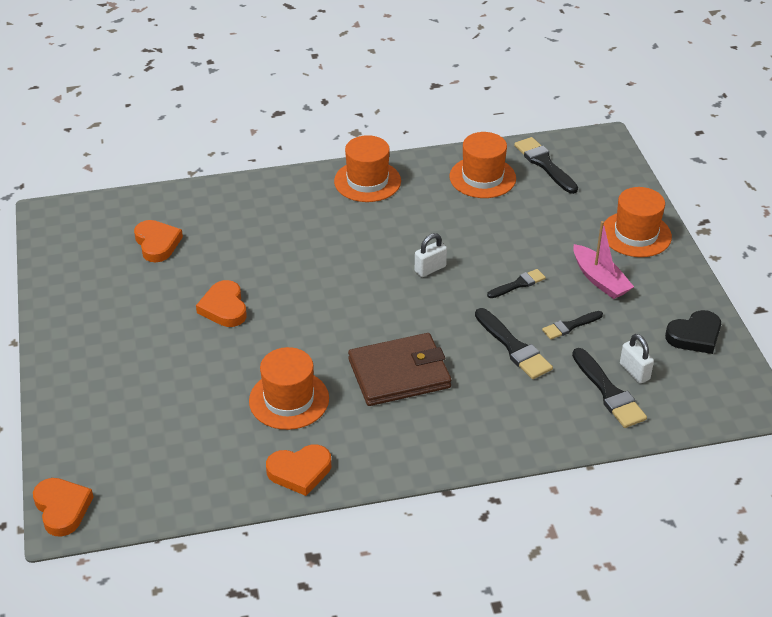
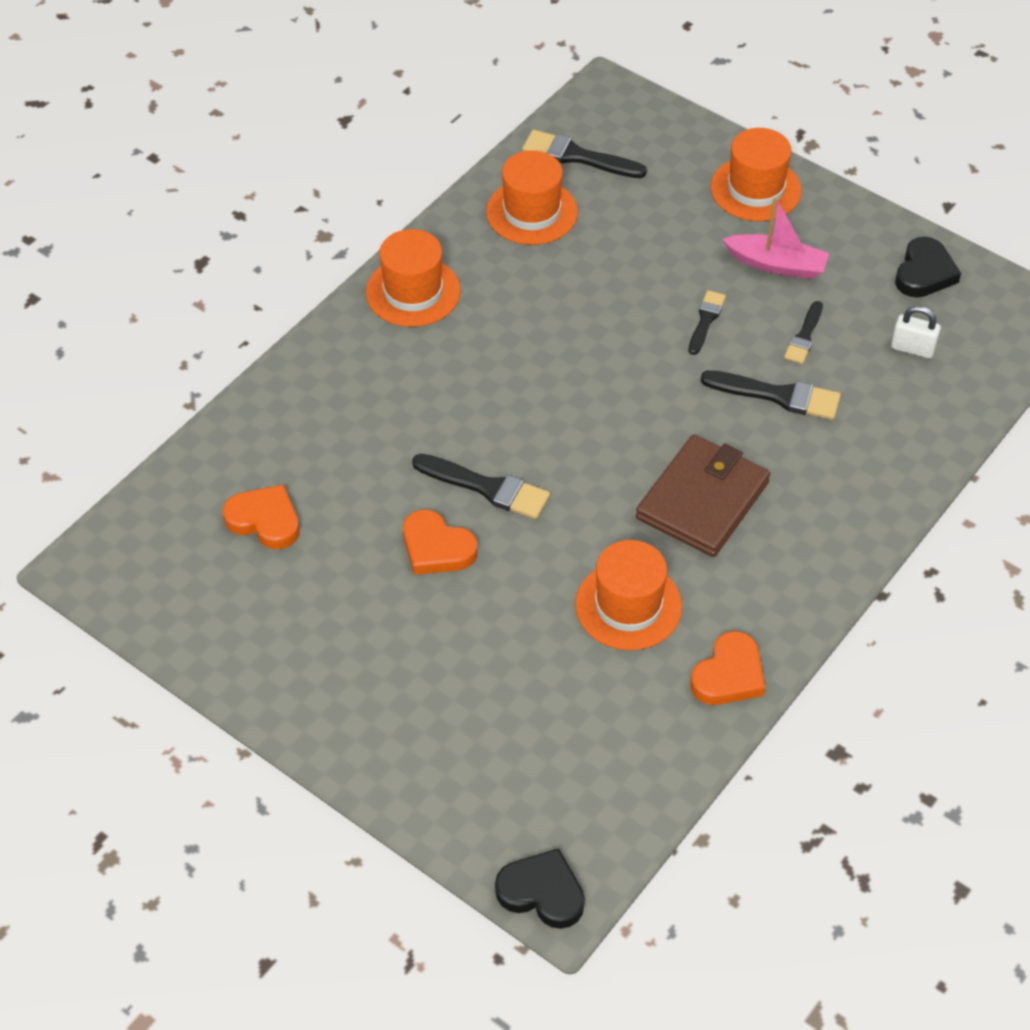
camera: 40 degrees left, 10 degrees up
orange heart [33,478,93,537] -> black heart [495,848,585,929]
white padlock [415,233,447,277] -> none
black brush [572,348,647,428] -> black brush moved to [412,454,550,519]

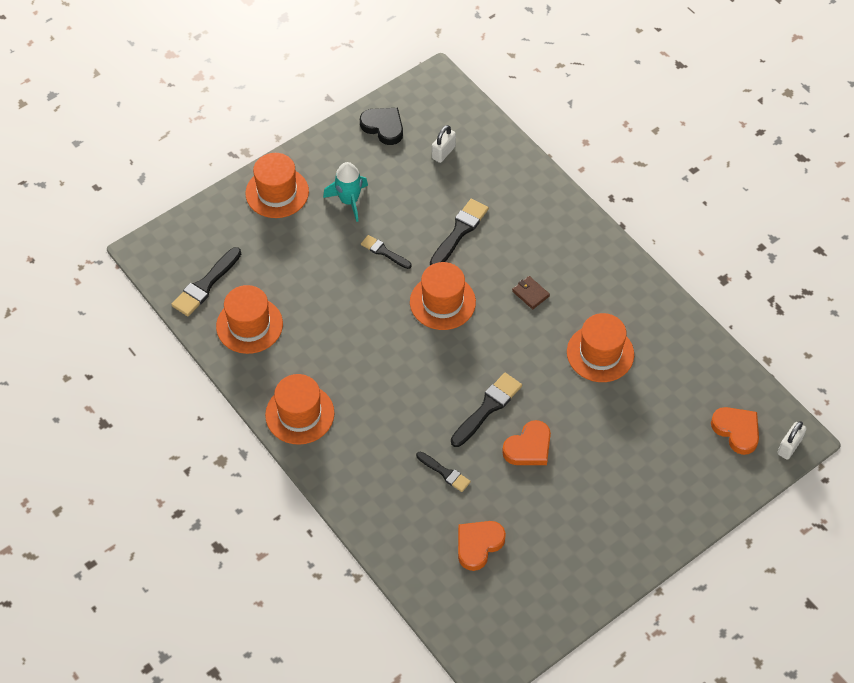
camera: 75 degrees left, 5 degrees up
black heart [495,848,585,929] -> white padlock [777,421,806,460]
brown wallet [636,435,770,557] -> brown wallet [512,276,550,309], size x0.41
orange heart [690,631,765,705] -> orange heart moved to [711,407,759,455]
pink boat [723,197,829,279] -> turquoise rocket [323,162,368,222]
black brush [784,301,823,364] -> black brush moved to [416,451,471,492]
none -> orange hat [410,262,476,330]

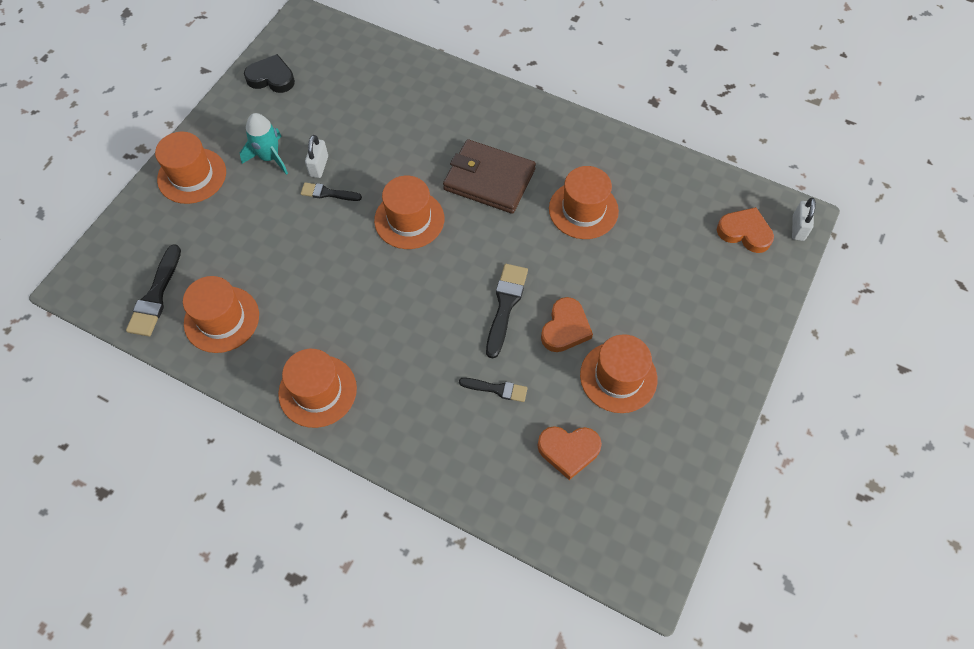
camera: 25 degrees left, 5 degrees up
black brush [430,199,489,265] -> none
white padlock [432,125,456,163] -> white padlock moved to [305,135,328,178]
orange heart [458,521,506,571] -> orange heart turned 105 degrees counterclockwise [537,426,602,480]
brown wallet [512,276,550,309] -> brown wallet [443,139,536,214], size x2.43
none -> orange hat [580,334,658,413]

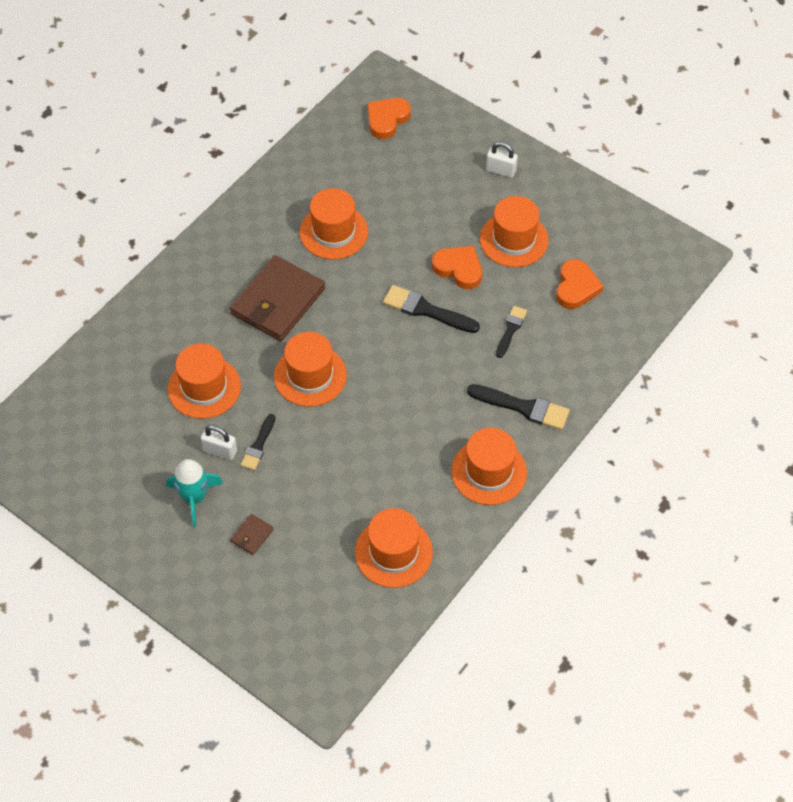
camera: 80 degrees left, 5 degrees down
black brush [126,244,181,336] -> black brush moved to [467,384,570,430]
orange hat [155,132,226,204] -> orange hat moved to [168,343,241,419]
black heart [244,54,295,93] -> none
white padlock [792,198,816,241] -> white padlock moved to [486,142,518,178]
none -> brown wallet [230,514,274,555]

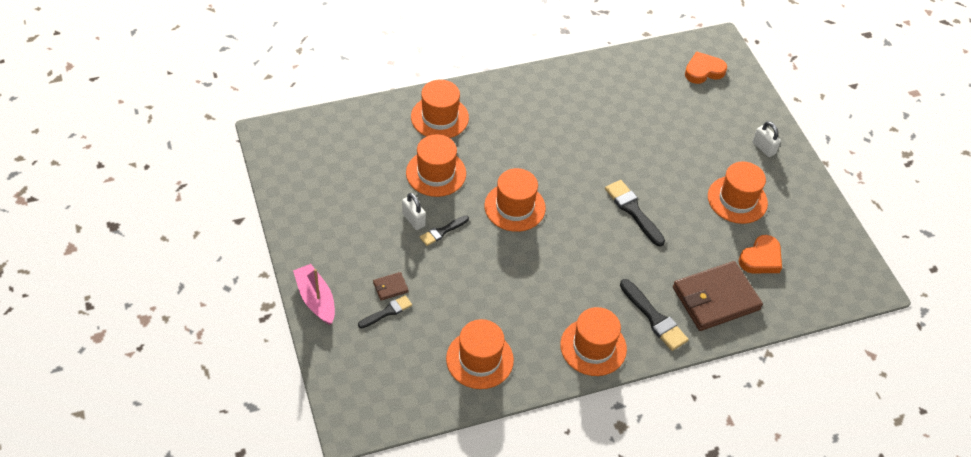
camera: 30 degrees right, 5 degrees down
turquoise rocket [166,459,223,527] -> none
brown wallet [230,255,325,341] -> brown wallet moved to [673,261,763,331]
orange hat [300,188,368,260] -> orange hat moved to [411,79,469,138]
orange heart [432,246,482,289] -> none
black brush [496,306,527,358] -> black brush moved to [358,295,412,328]
none -> pink boat [293,264,335,325]

